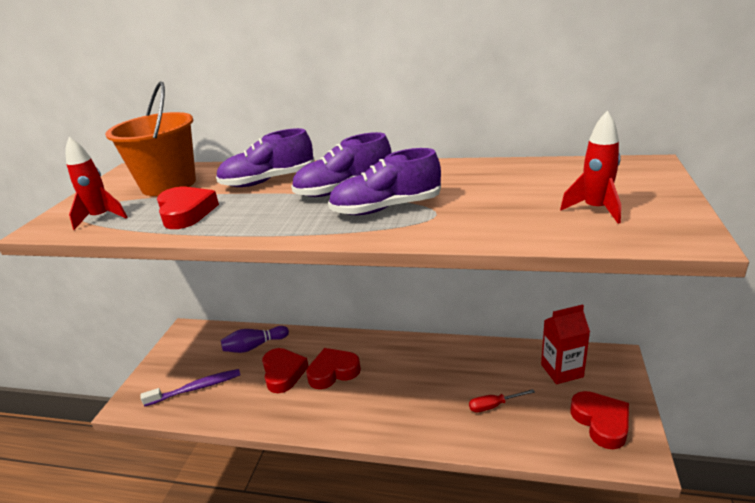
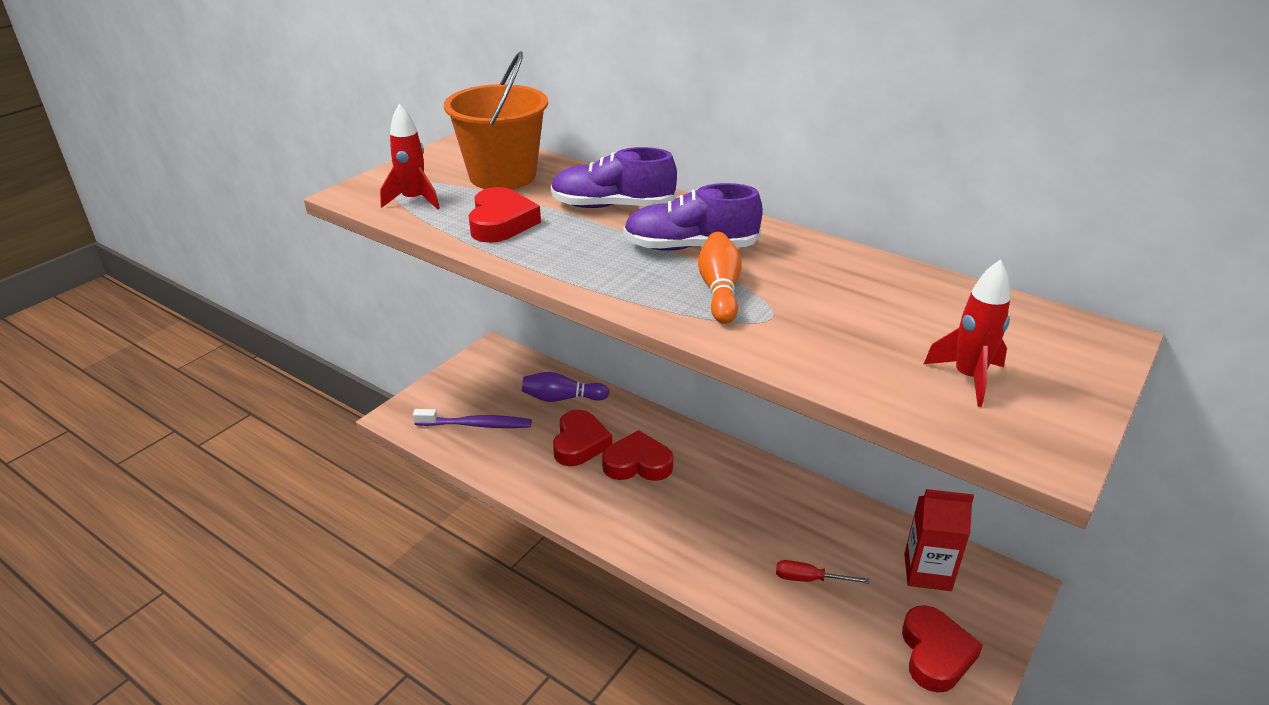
camera: 20 degrees right, 5 degrees up
purple shoe [328,148,441,215] -> orange bowling pin [698,232,742,324]

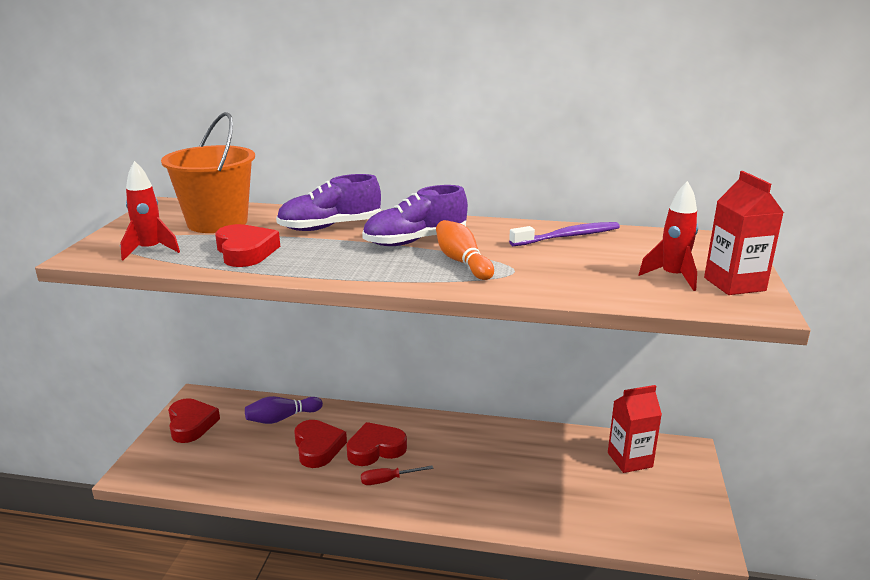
camera: 25 degrees left, 10 degrees down
purple toothbrush [413,409,532,428] -> purple toothbrush moved to [509,222,620,246]
red screwdriver [776,560,870,584] -> red screwdriver moved to [361,465,433,485]
red heart [902,605,983,693] -> red heart moved to [168,398,220,443]
none -> red carton [704,171,784,295]

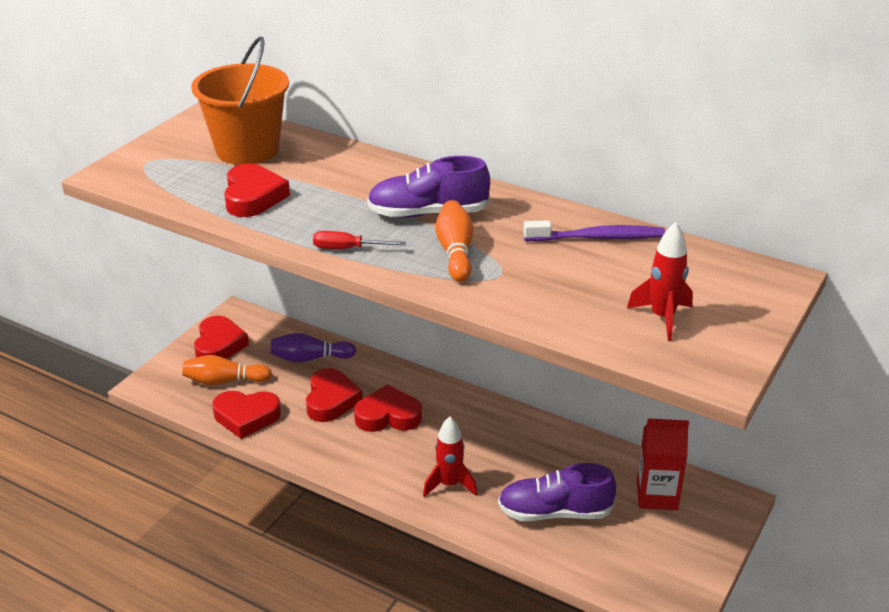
camera: 20 degrees right, 10 degrees up
red rocket [120,161,180,260] -> red rocket moved to [423,416,477,497]
purple shoe [276,174,381,231] -> purple shoe moved to [498,463,616,521]
red screwdriver [361,465,433,485] -> red screwdriver moved to [313,231,406,249]
red carton [704,171,784,295] -> none
none -> orange bowling pin [183,355,272,385]
none -> red heart [213,391,281,439]

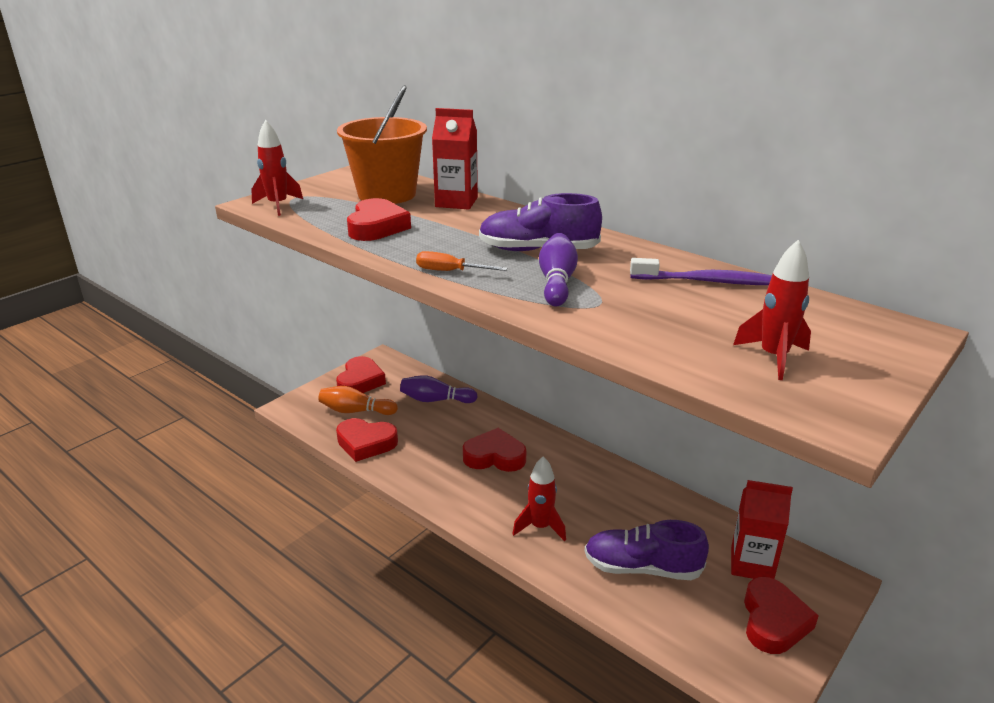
camera: 10 degrees right, 5 degrees down
red heart [306,368,363,422] -> red heart moved to [744,577,819,654]
red screwdriver [313,231,406,249] -> orange screwdriver [416,251,508,271]
orange bowling pin [435,200,473,282] -> purple bowling pin [539,233,578,307]
none -> red rocket [251,120,303,216]
none -> red carton [432,108,478,209]

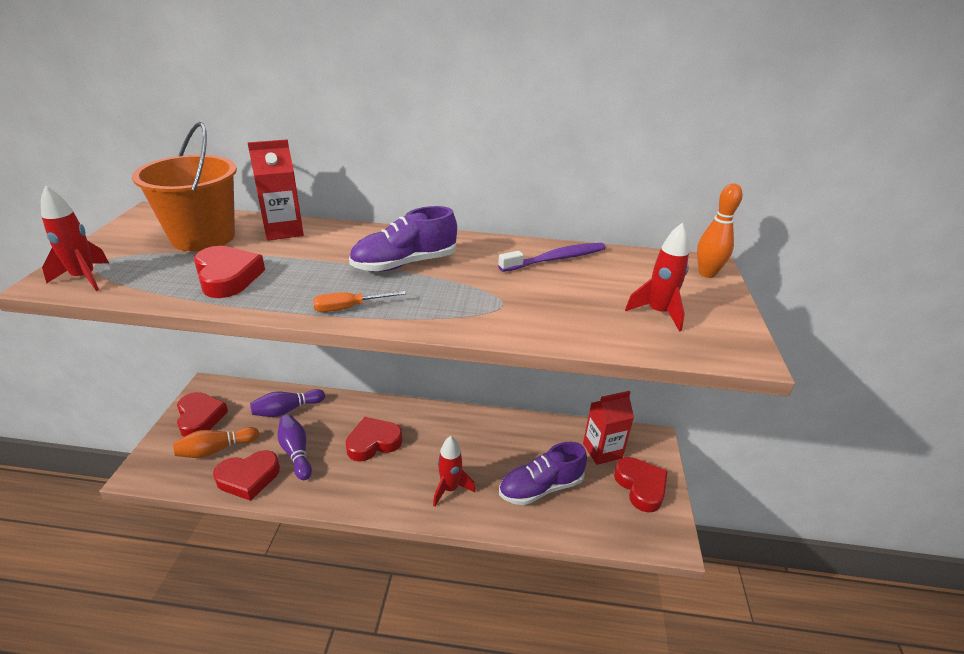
camera: 35 degrees left, 5 degrees up
purple bowling pin [539,233,578,307] -> purple bowling pin moved to [278,415,312,480]
none -> orange bowling pin [697,184,743,278]

